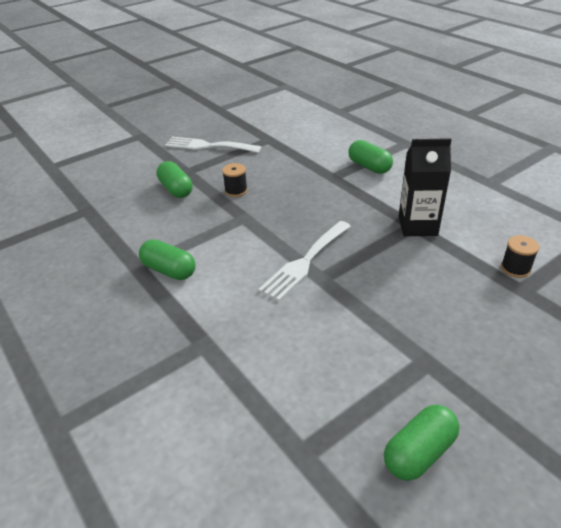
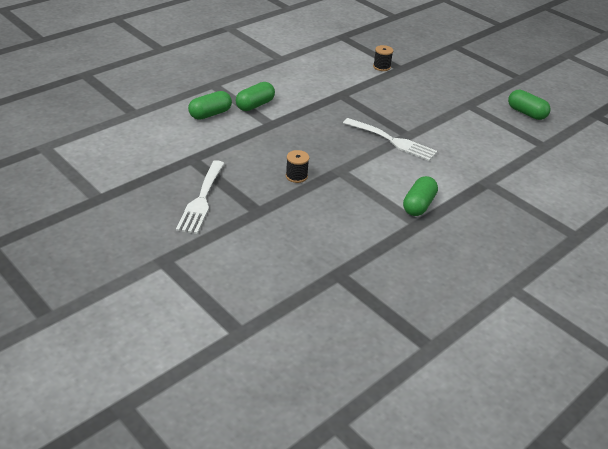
camera: 100 degrees left, 0 degrees up
green capsule [156,161,193,198] -> green capsule moved to [188,91,232,120]
black carton [399,138,452,236] -> none

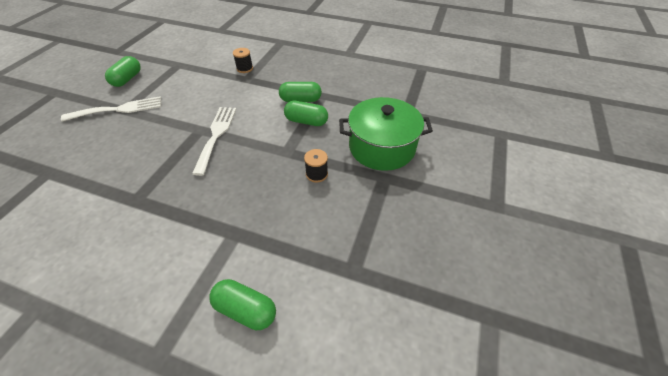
camera: 115 degrees left, 10 degrees up
white fork [176,160,225,234] -> white fork moved to [61,96,161,121]
green capsule [236,82,275,111] -> green capsule moved to [284,101,328,126]
black spool [373,45,393,71] -> black spool moved to [233,48,253,73]
none -> green pot [339,97,433,171]

